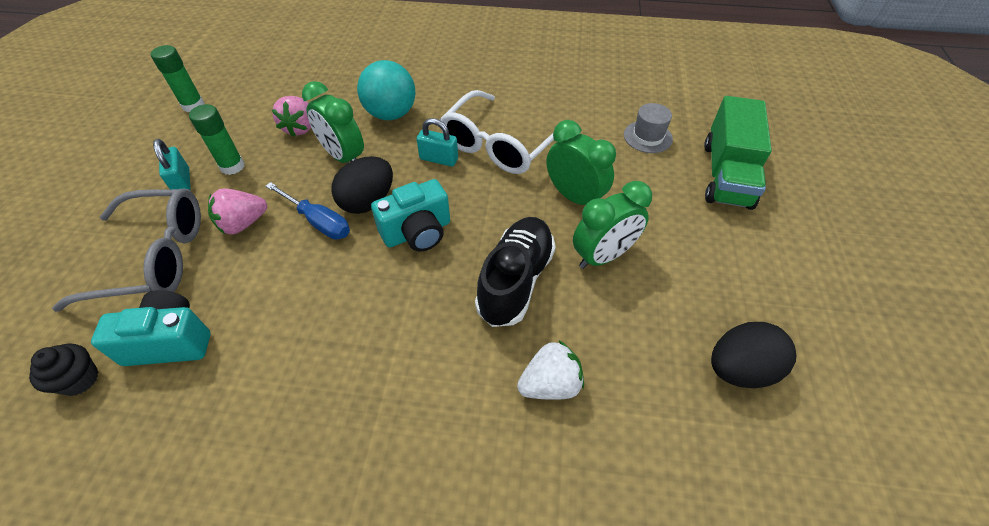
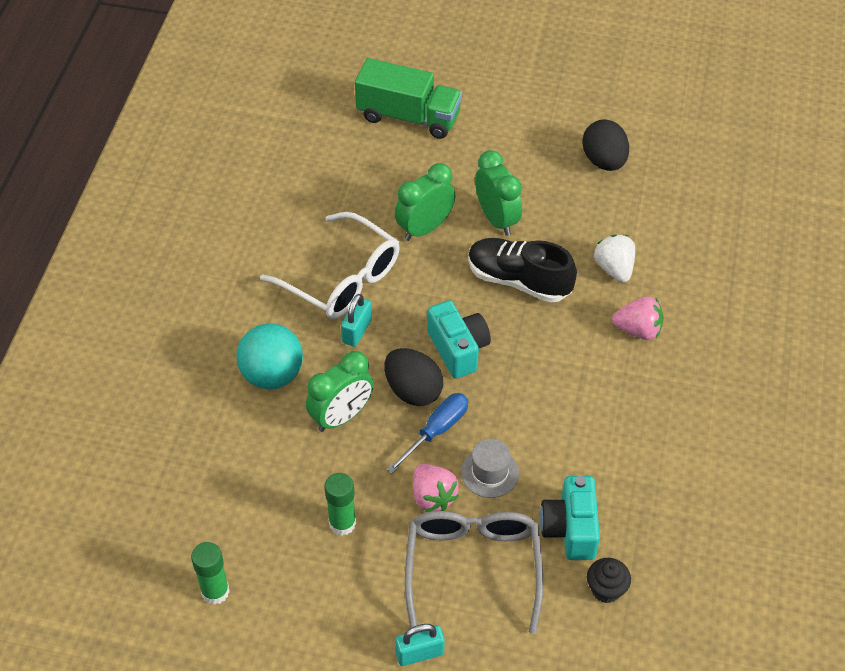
camera: 85 degrees left, 0 degrees up
turquoise padlock [153,139,191,190] -> turquoise padlock moved to [395,624,445,666]
pink strawberry [272,96,311,137] -> pink strawberry moved to [612,296,664,340]
grey hat [624,103,673,153] -> grey hat moved to [461,439,519,498]

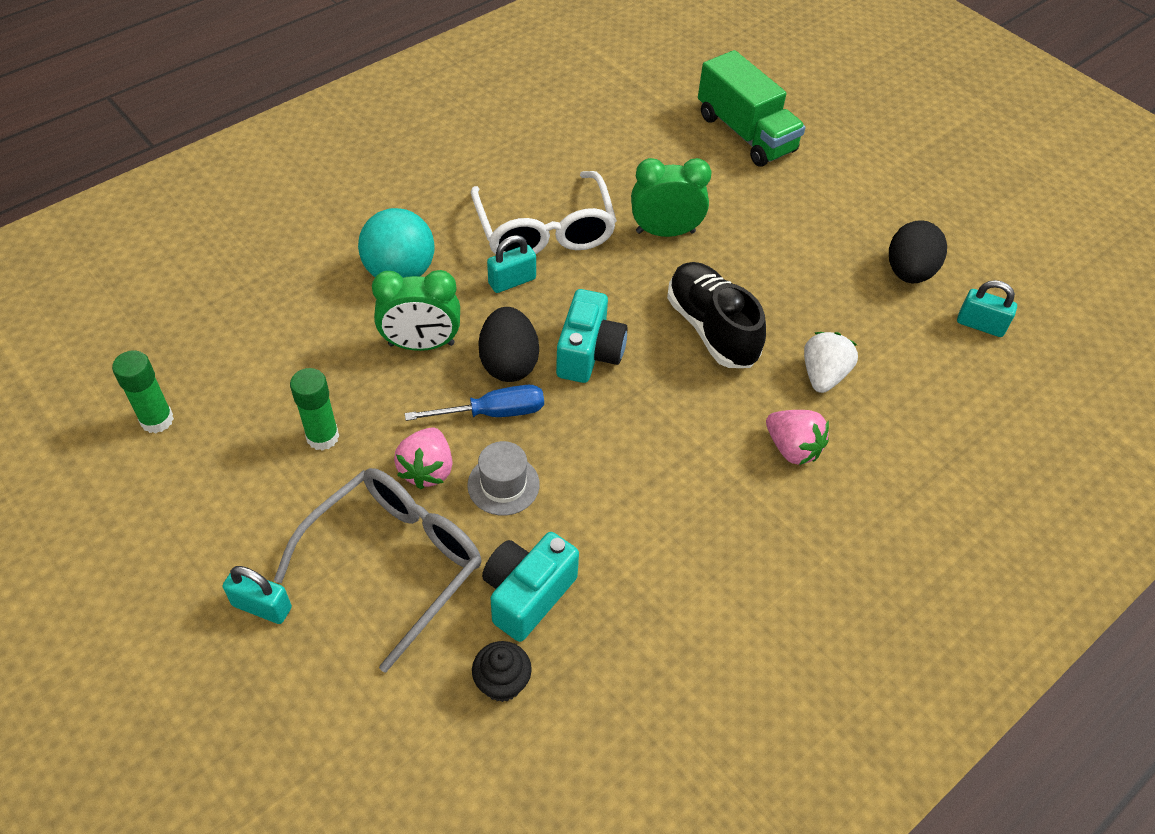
camera: 35 degrees right, 0 degrees up
green clock [475,150,522,236] -> none
none -> turquoise padlock [957,280,1017,337]

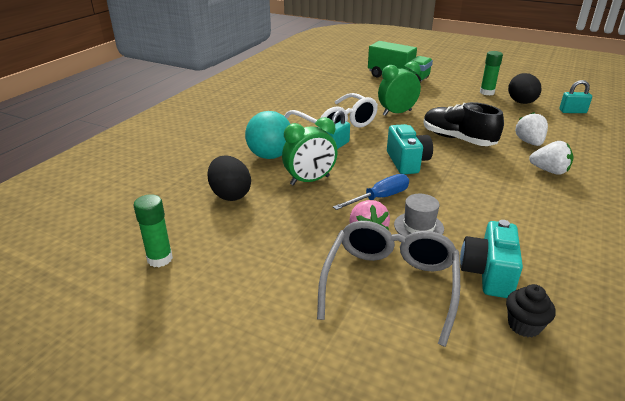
camera: 20 degrees left, 20 degrees down
turquoise padlock [223,566,292,624] -> none
green glue stick [290,368,339,451] -> green glue stick moved to [480,51,503,95]
black egg [478,307,539,382] -> black egg moved to [208,156,251,201]
pink strawberry [766,410,829,465] -> white strawberry [529,141,573,175]

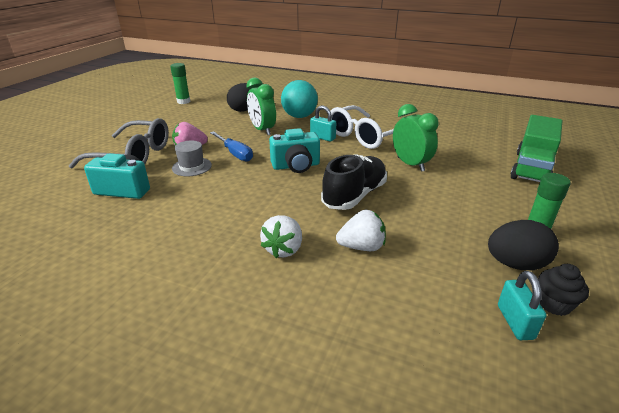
camera: 85 degrees right, 0 degrees up
black cupcake [506,284,556,337] -> black cupcake moved to [538,264,589,316]

